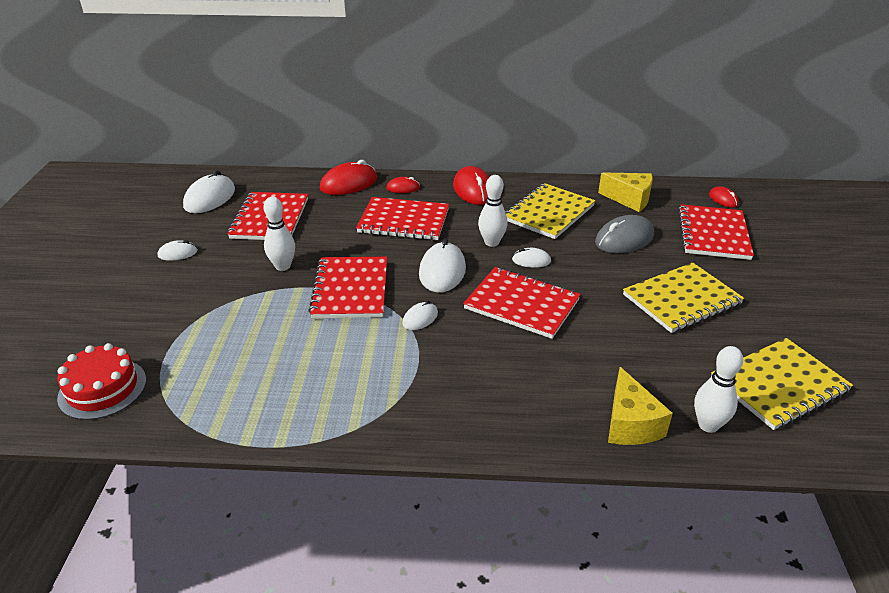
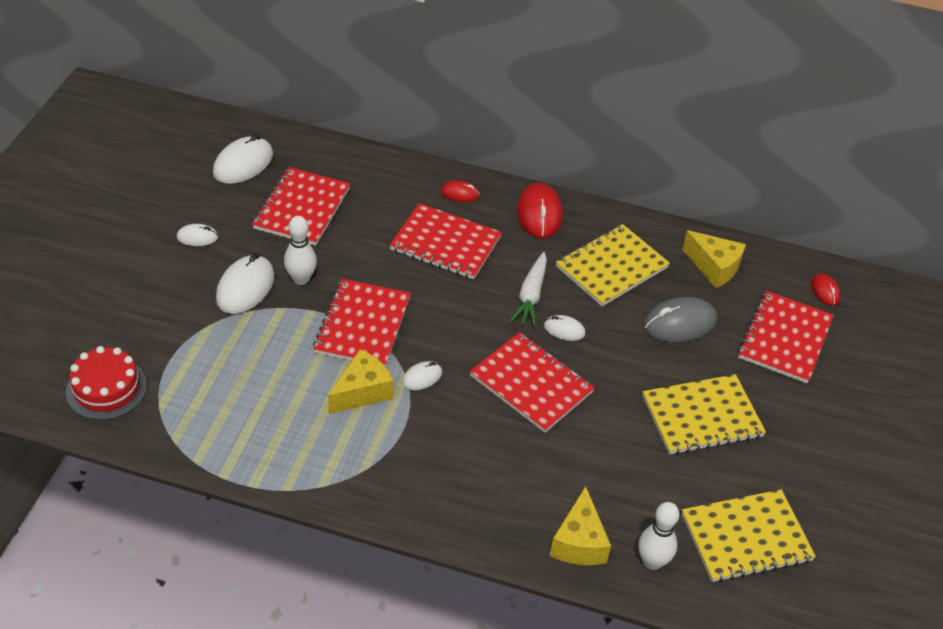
camera: 10 degrees right, 10 degrees up
red mouse [320,160,377,195] -> none
white mouse [419,238,466,293] -> white mouse moved to [216,253,274,314]
white bowling pin [478,175,508,247] -> white carrot [510,252,547,327]
none -> yellow cheese [328,349,394,414]

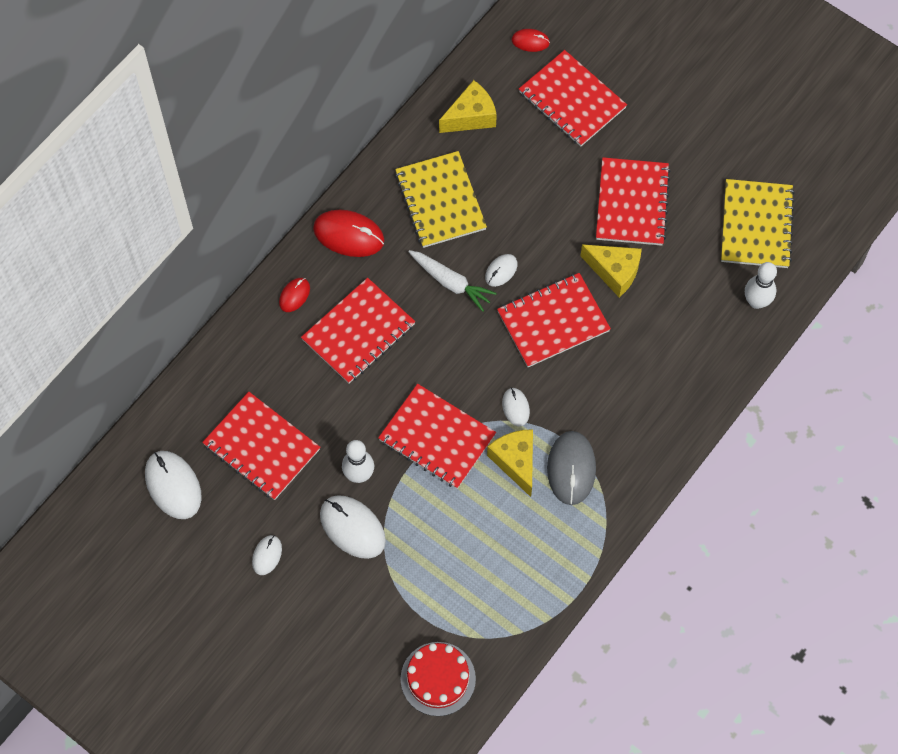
camera: 65 degrees left, 20 degrees up
yellow cheese [549,486,611,565] -> yellow cheese moved to [580,244,642,297]
yellow notebook [642,374,766,455] -> red notebook [596,157,671,246]
grey mouse [643,297,717,342] -> grey mouse moved to [547,431,596,505]

